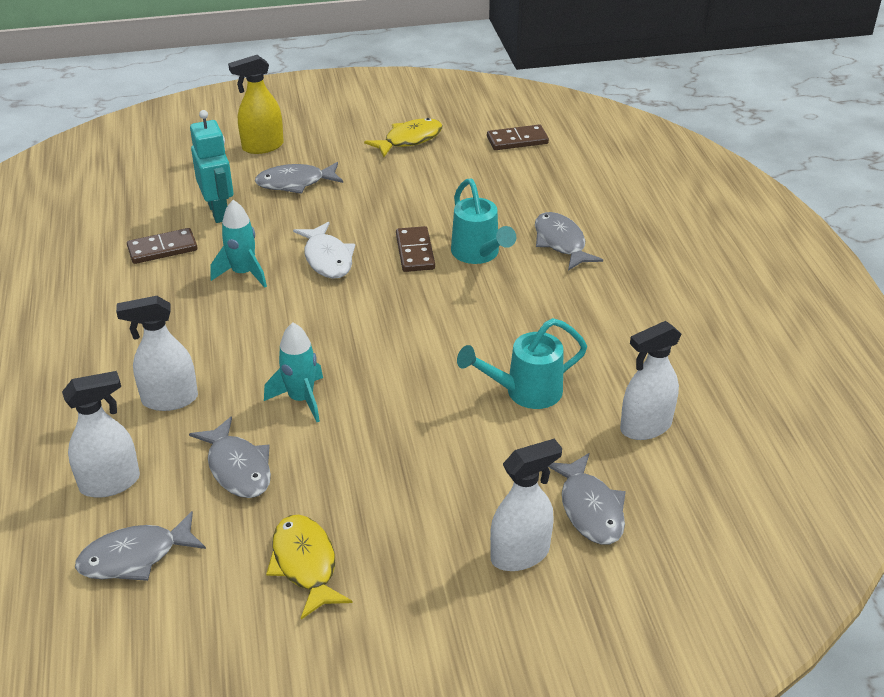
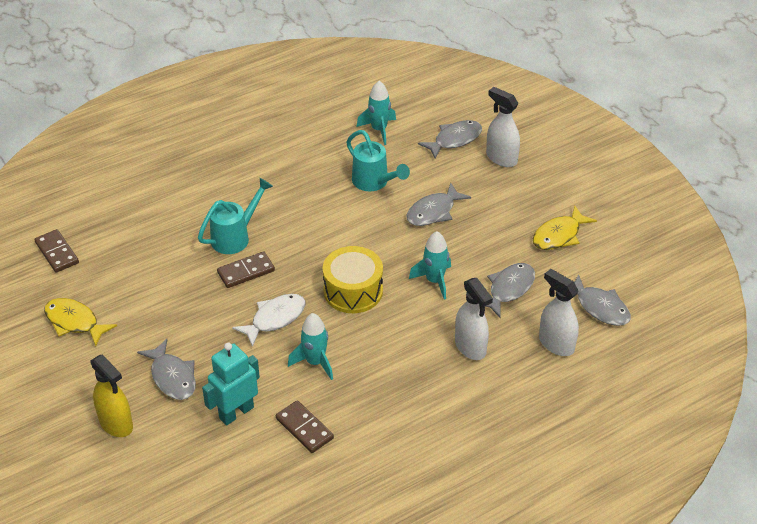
camera: 110 degrees left, 5 degrees up
grey fish [535,212,603,271] -> grey fish moved to [407,183,471,226]
white spray bottle [620,321,682,440] -> turquoise rocket [357,81,396,145]
none -> yellow drum [323,246,383,313]

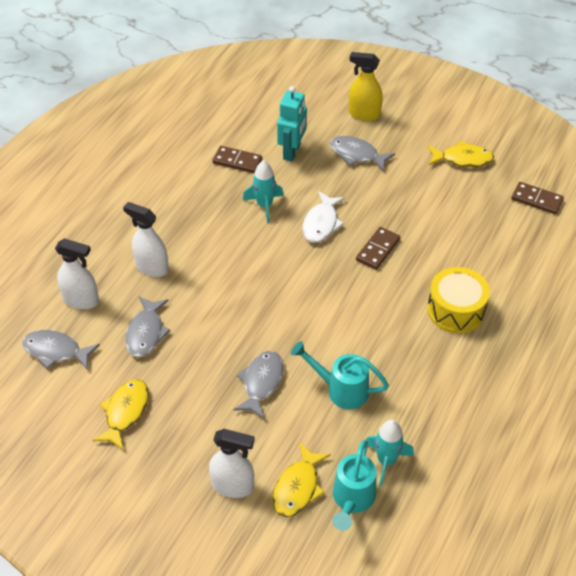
camera: 150 degrees right, 5 degrees up
turquoise watering can [198,178,273,254] -> turquoise watering can moved to [333,439,376,531]
yellow drum [323,246,383,313] -> yellow drum moved to [427,267,490,333]
turquoise rocket [409,231,451,299] -> none
grey fish [418,120,482,159] -> yellow fish [272,443,331,517]

